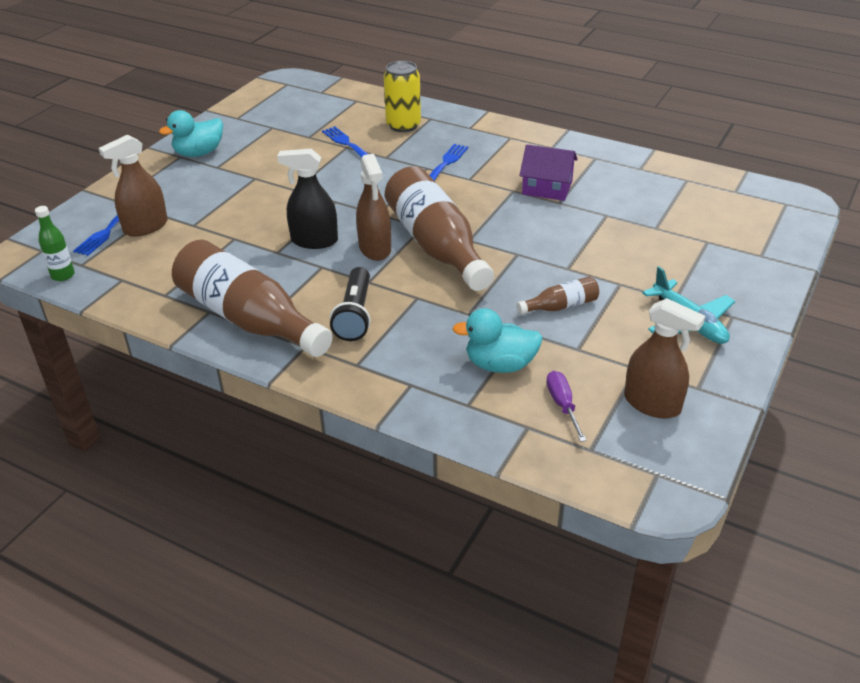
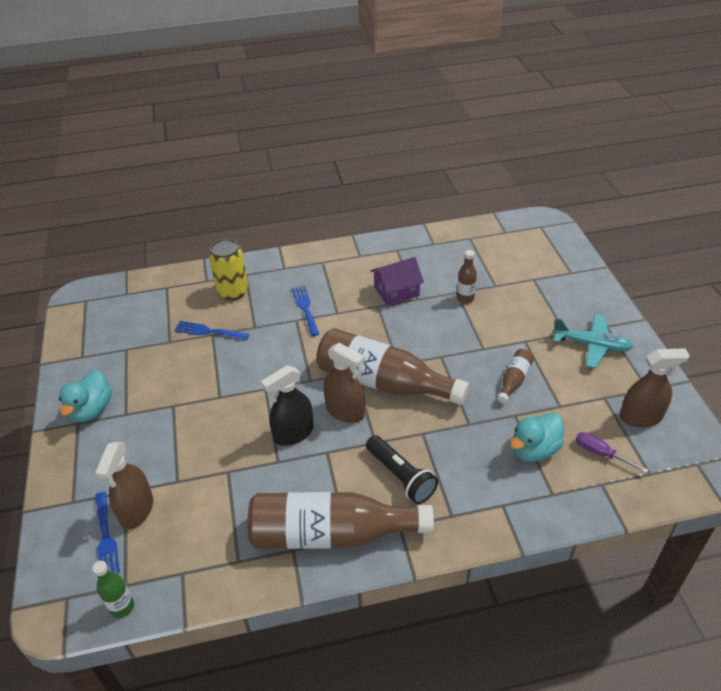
camera: 40 degrees left, 5 degrees up
none -> brown bottle [457,250,477,304]

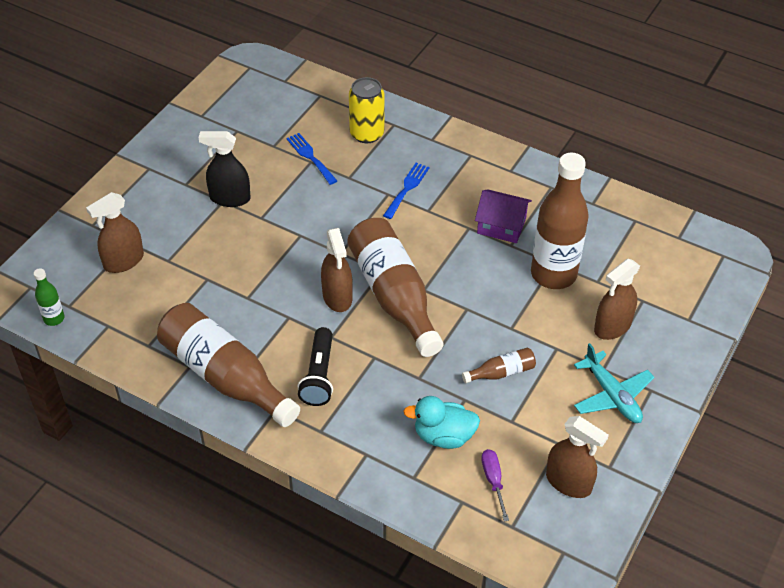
camera: 40 degrees right, 5 degrees up
turquoise duck [59,370,112,422] -> none
blue fork [95,492,120,573] -> none
black spray bottle [261,365,313,446] -> black spray bottle moved to [198,131,250,207]
brown bottle [457,250,477,304] -> brown bottle [531,153,589,289], size x2.28
none -> brown spray bottle [594,259,640,340]

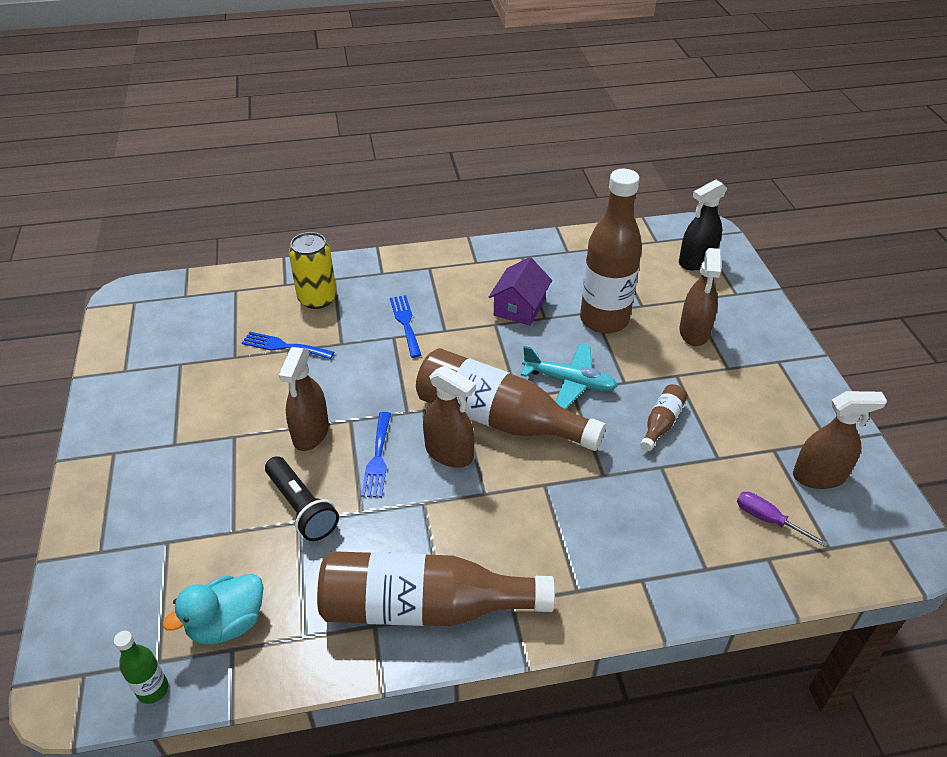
camera: 40 degrees left, 5 degrees down
brown spray bottle [86,192,144,273] -> brown spray bottle moved to [279,347,329,451]
black spray bottle [198,131,250,207] -> black spray bottle moved to [679,180,727,270]
black flashlight [298,327,333,406] -> black flashlight moved to [265,456,339,541]
turquoise duck [403,396,480,449] -> turquoise duck moved to [163,574,263,645]
purple house [475,189,532,243] -> purple house turned 45 degrees counterclockwise [489,257,552,326]
turquoise plane [574,343,655,423] -> turquoise plane moved to [521,343,618,409]
none -> blue fork [361,412,391,498]

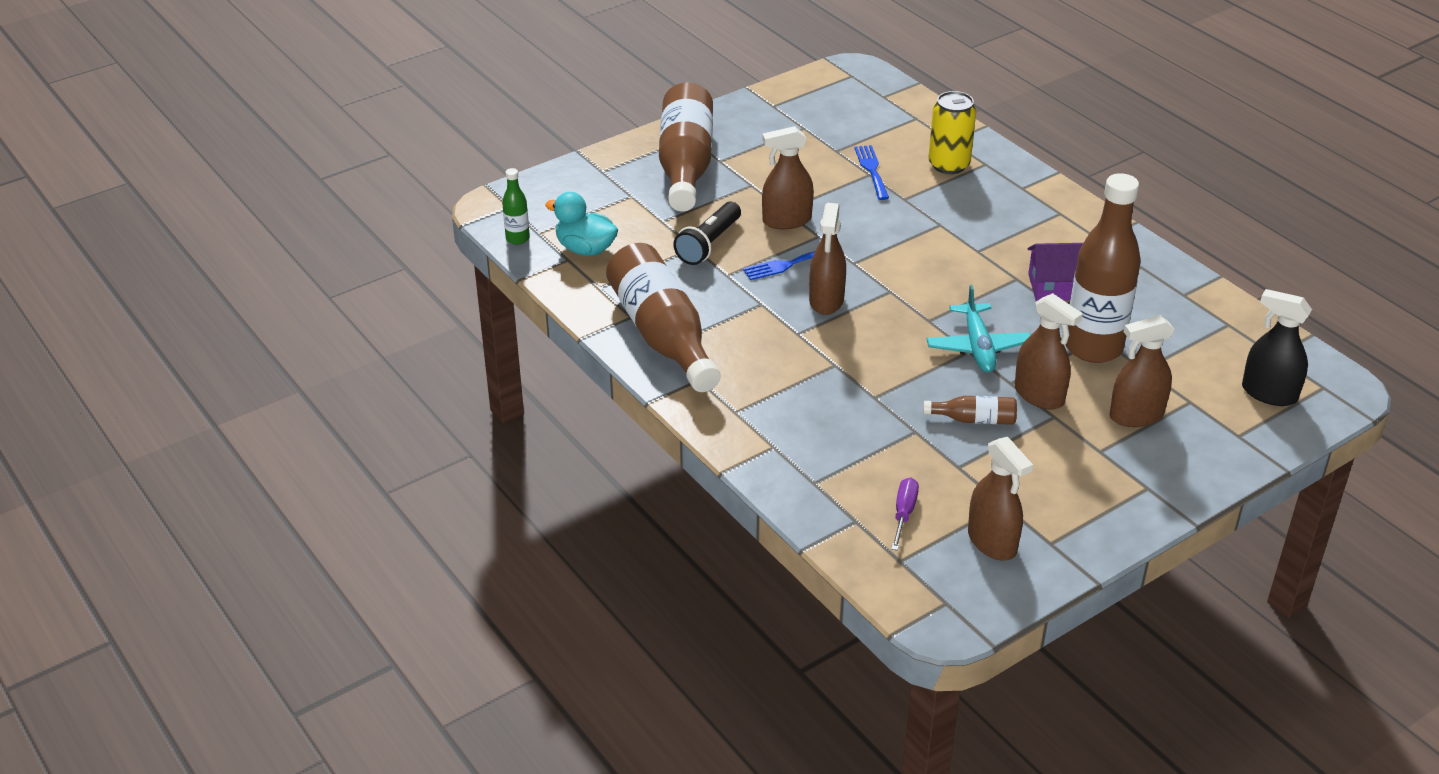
camera: 65 degrees right, 5 degrees down
blue fork [390,295,421,358] -> none
brown bottle [416,348,606,451] -> brown bottle moved to [659,83,713,212]
none -> brown spray bottle [1015,293,1083,409]

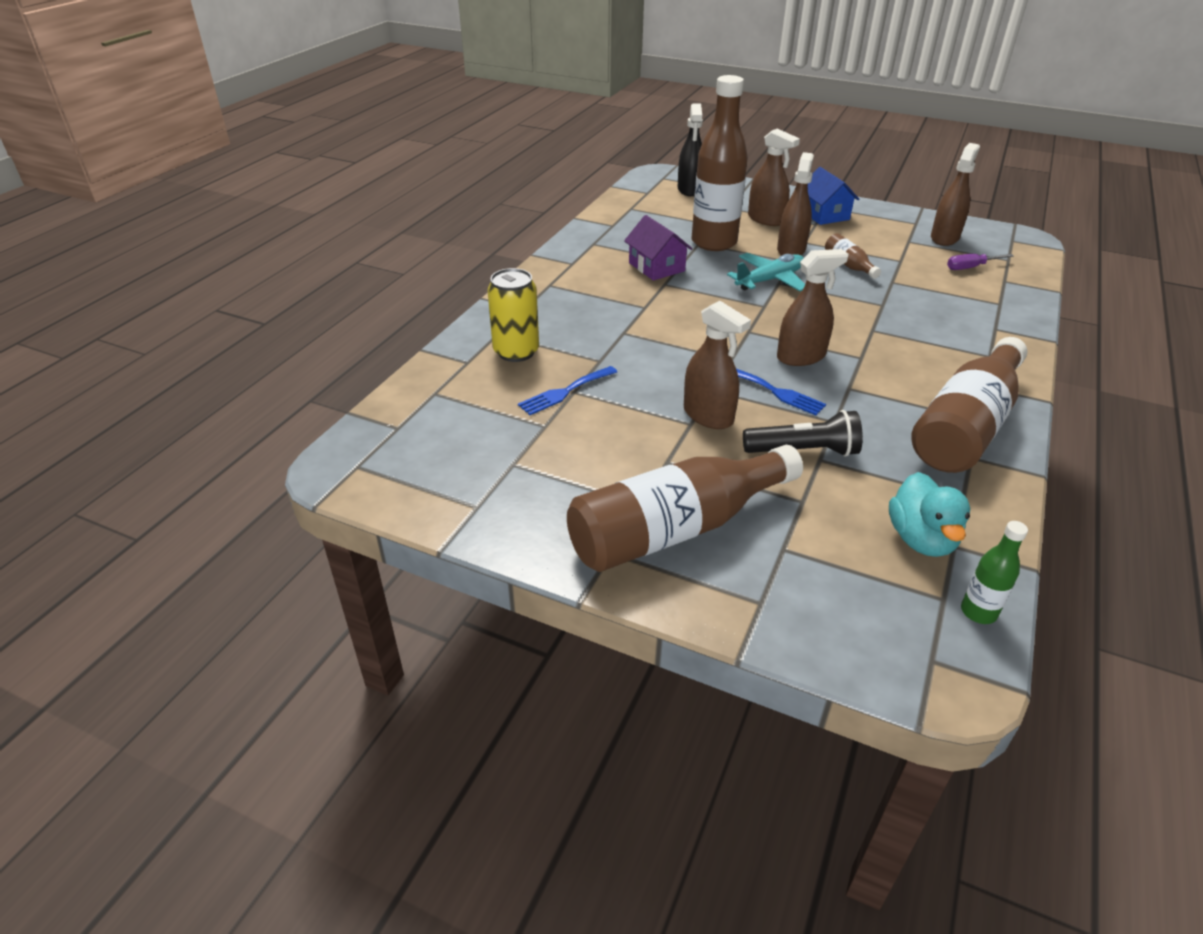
camera: 120 degrees left, 0 degrees up
none -> blue house [808,167,859,225]

